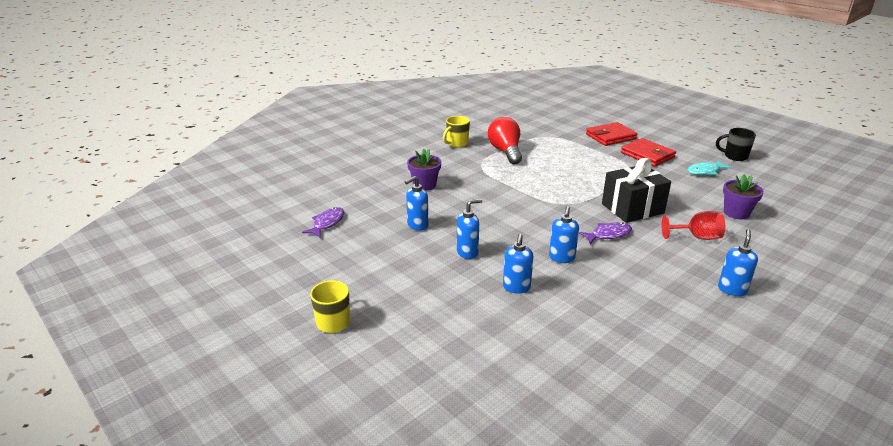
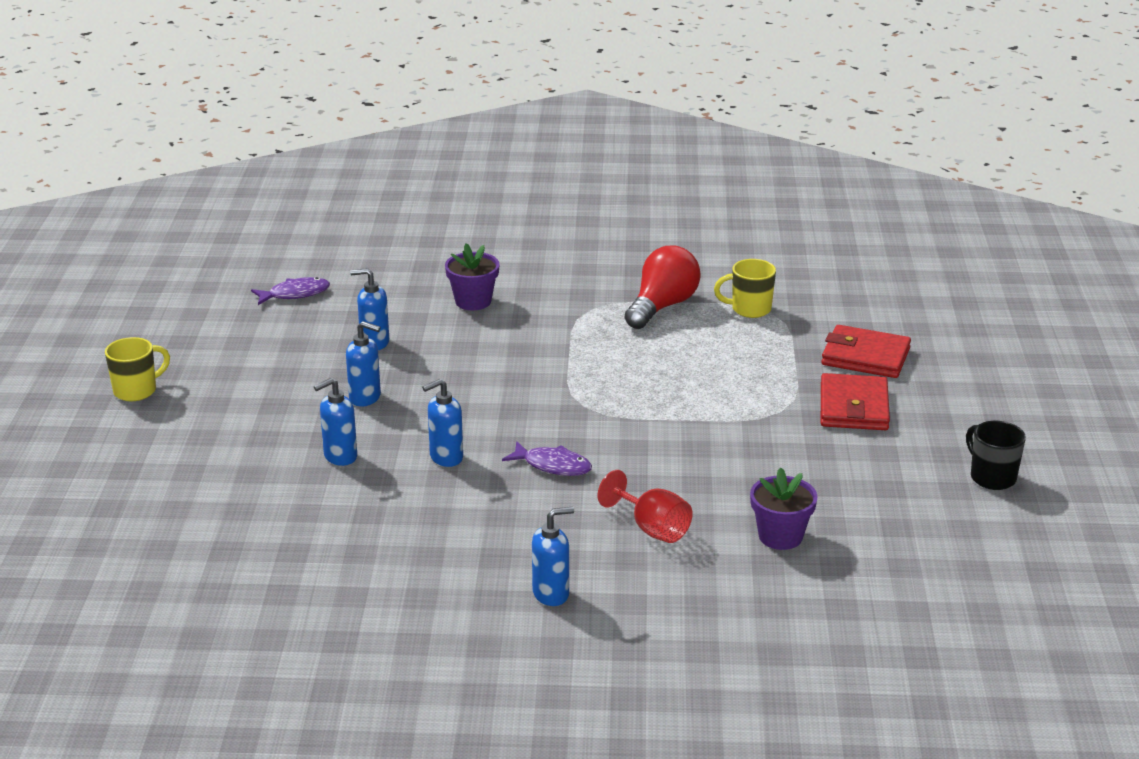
camera: 45 degrees right, 0 degrees up
yellow mug [443,116,470,148] -> yellow mug moved to [714,259,776,318]
black gift [602,158,671,223] -> none
turquoise fish [688,160,731,175] -> none

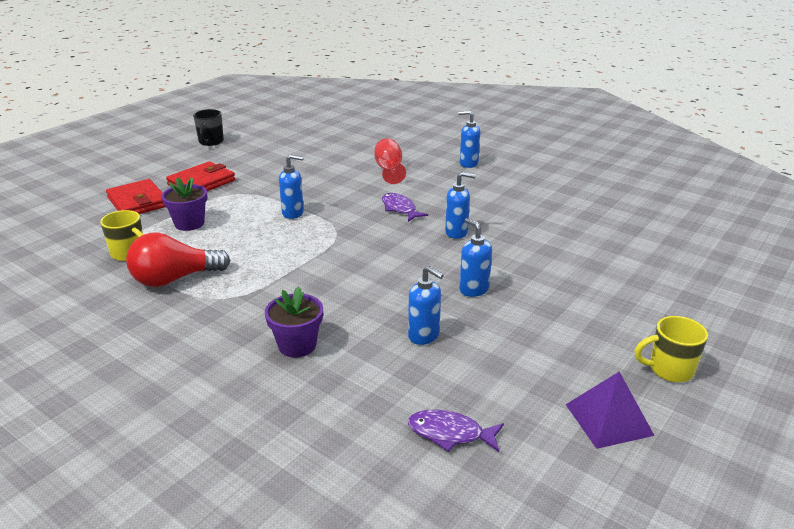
camera: 145 degrees left, 0 degrees up
blue soap dispenser [314,378,357,466] -> blue soap dispenser moved to [279,154,304,219]
purple flower pot [750,467,817,550] -> purple flower pot moved to [161,177,207,231]
none -> purple pyramid [566,372,655,449]

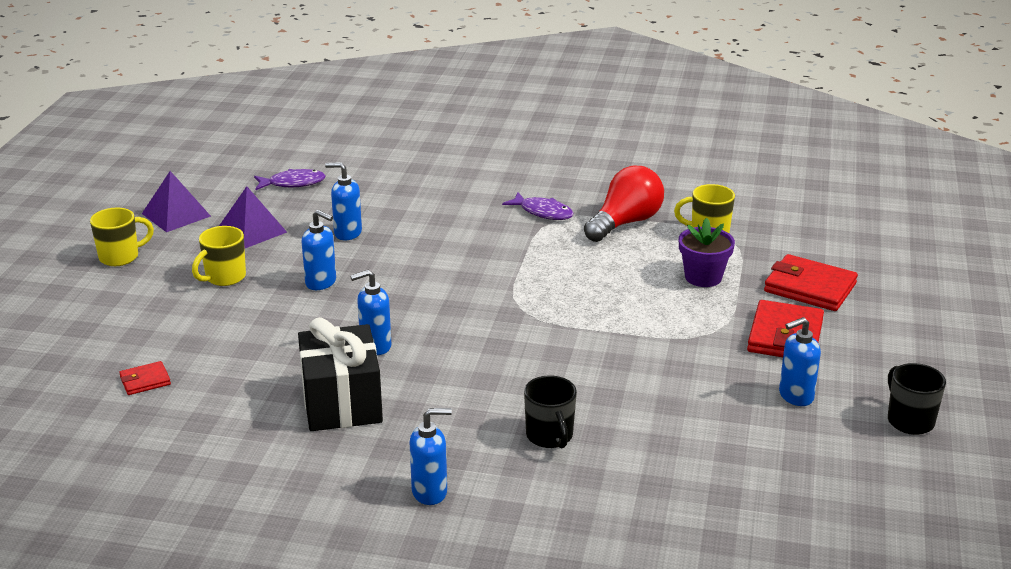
camera: 155 degrees right, 0 degrees up
purple flower pot [265,286,323,358] -> none
blue soap dispenser [279,154,304,219] -> blue soap dispenser moved to [779,317,821,406]
red goblet [374,138,406,184] -> black mug [524,376,577,448]
purple fish [382,193,428,222] -> purple fish moved to [502,193,574,220]
none -> red wallet [119,361,171,395]
none -> yellow mug [192,226,246,286]
none -> purple pyramid [219,186,287,248]
none -> black gift [298,317,383,431]

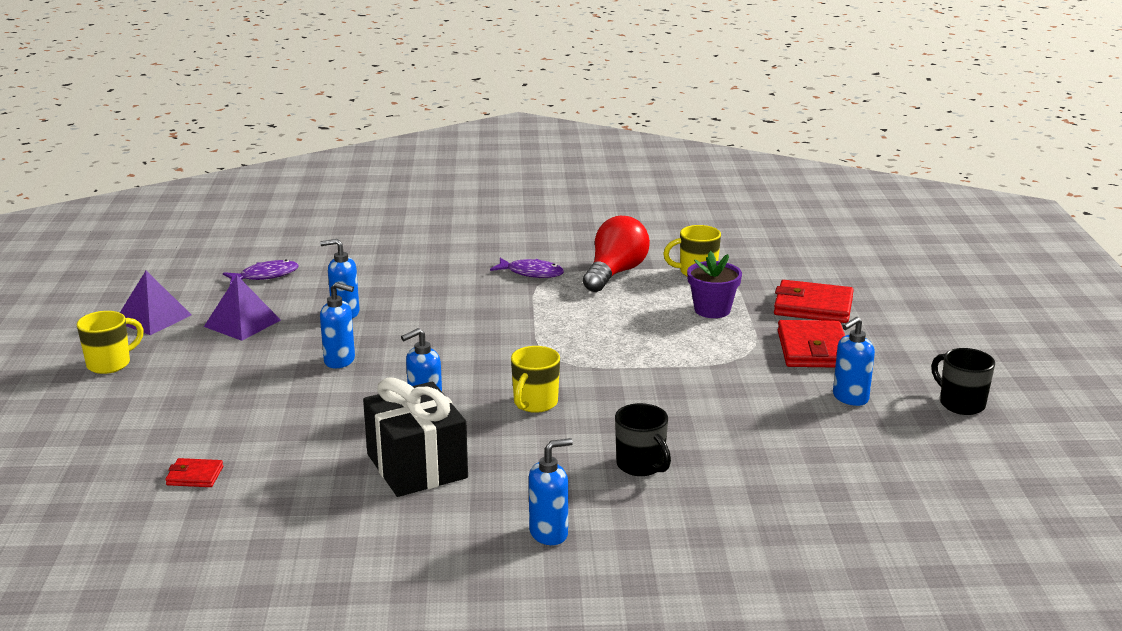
camera: 15 degrees left, 5 degrees down
red wallet [119,361,171,395] -> red wallet turned 45 degrees clockwise [165,458,223,487]
yellow mug [192,226,246,286] -> yellow mug moved to [511,346,560,413]

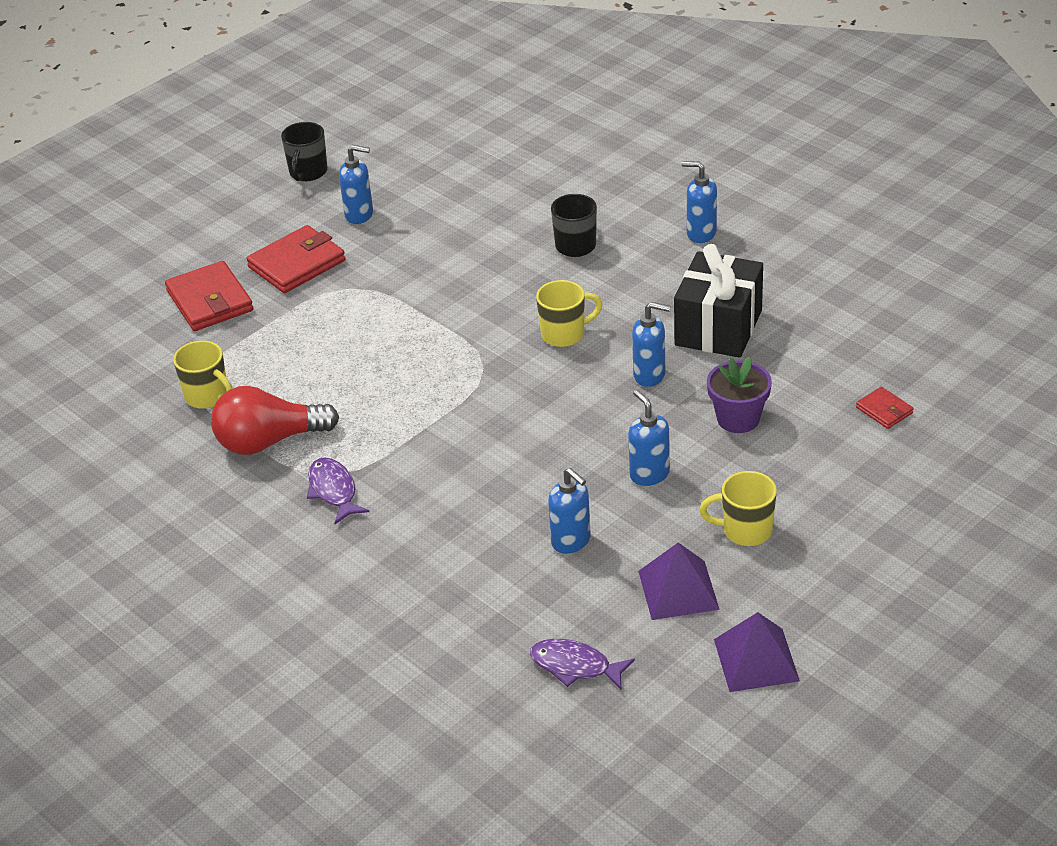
camera: 130 degrees left, 15 degrees up
yellow mug [77,311,144,374] -> yellow mug moved to [699,471,777,546]
purple flower pot [687,251,742,318] -> purple flower pot moved to [707,357,772,433]

